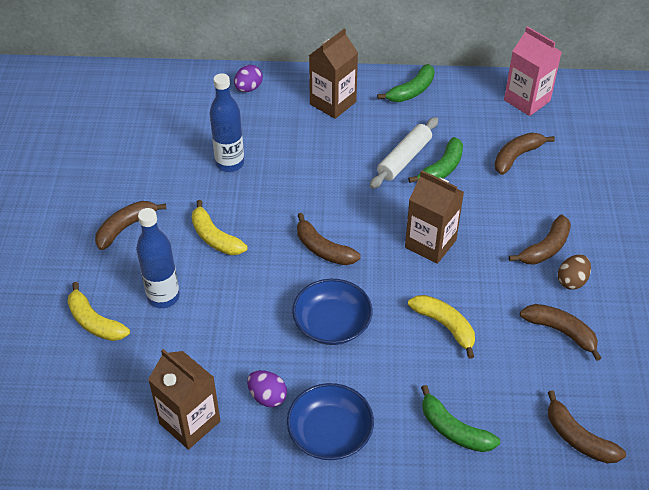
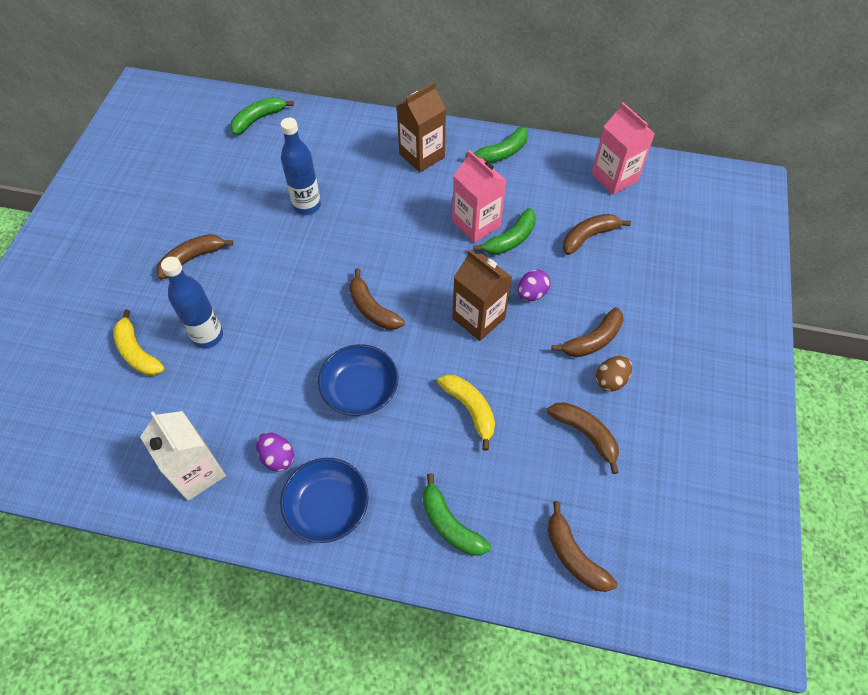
camera: 10 degrees right, 10 degrees up
brown carton [148,349,220,450] -> white carton [140,411,226,501]
yellow banana [192,200,248,255] -> none
purple egg [234,65,263,92] -> purple egg moved to [517,270,551,301]
white rolling pin [370,117,438,189] -> pink carton [452,150,507,243]
none -> green banana [230,97,294,135]

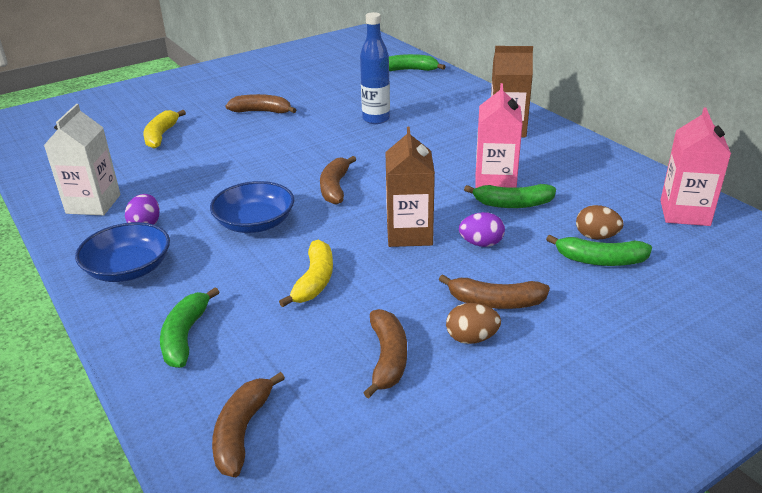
camera: 45 degrees right, 25 degrees down
blue bottle [161,257,223,348] -> none
green banana [465,127,528,163] -> green banana moved to [546,235,652,266]
brown banana [563,214,631,255] -> brown egg [576,205,624,240]

